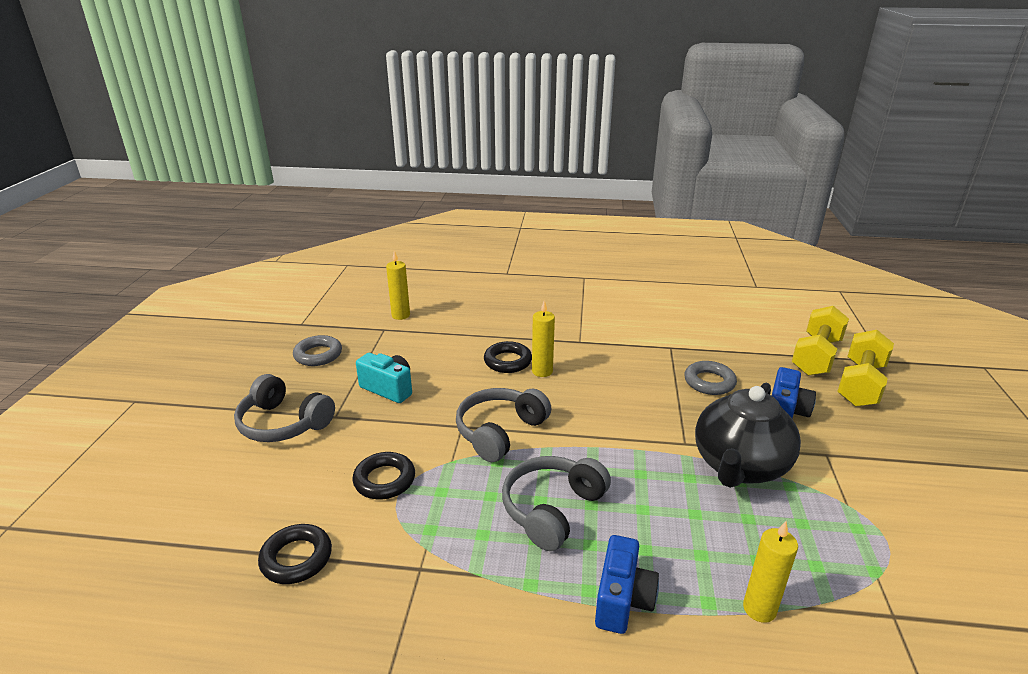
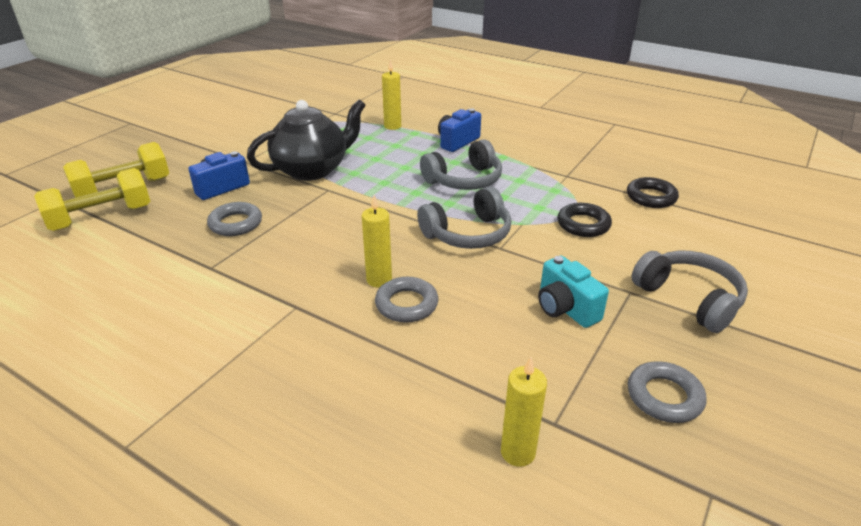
camera: 155 degrees left, 5 degrees up
black ring [484,341,532,373] -> grey ring [375,277,438,323]

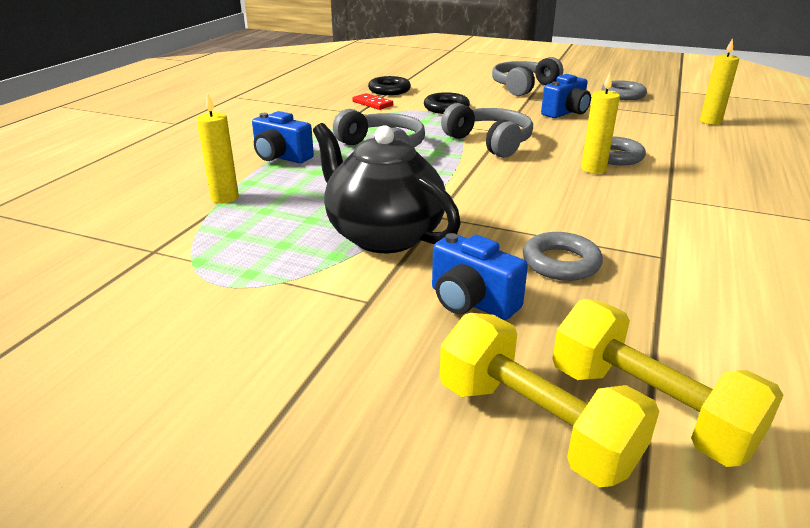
camera: 100 degrees left, 5 degrees down
turquoise camera [538,256,609,328] -> blue camera [541,74,591,118]
none -> red domino [352,93,393,110]

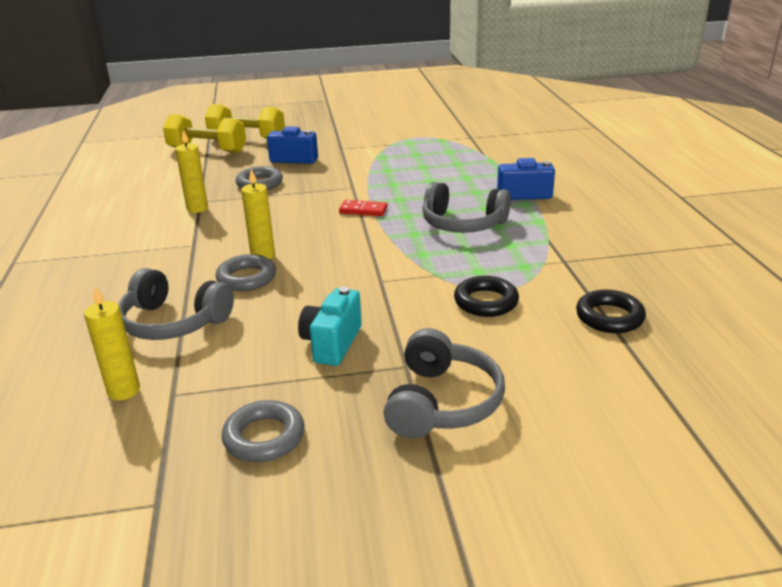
camera: 150 degrees right, 0 degrees up
yellow candle [197,93,239,203] -> yellow candle moved to [175,130,208,213]
black teapot [313,123,461,253] -> none
red domino [352,93,393,110] -> red domino moved to [339,200,388,216]
grey headphones [441,103,533,158] -> grey headphones moved to [118,268,234,340]
blue camera [541,74,591,118] -> turquoise camera [298,287,362,366]

